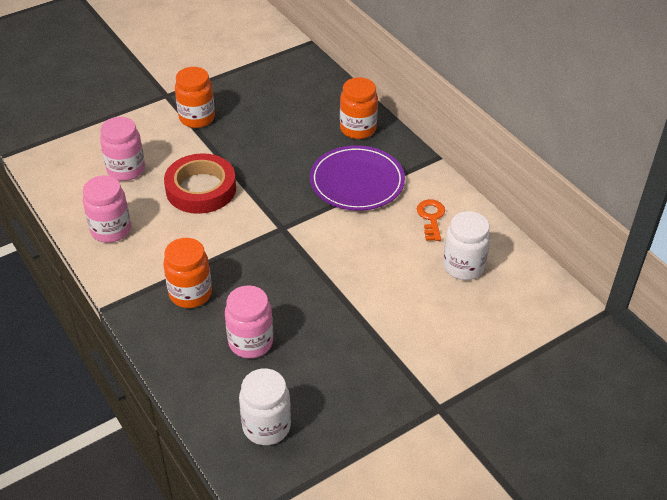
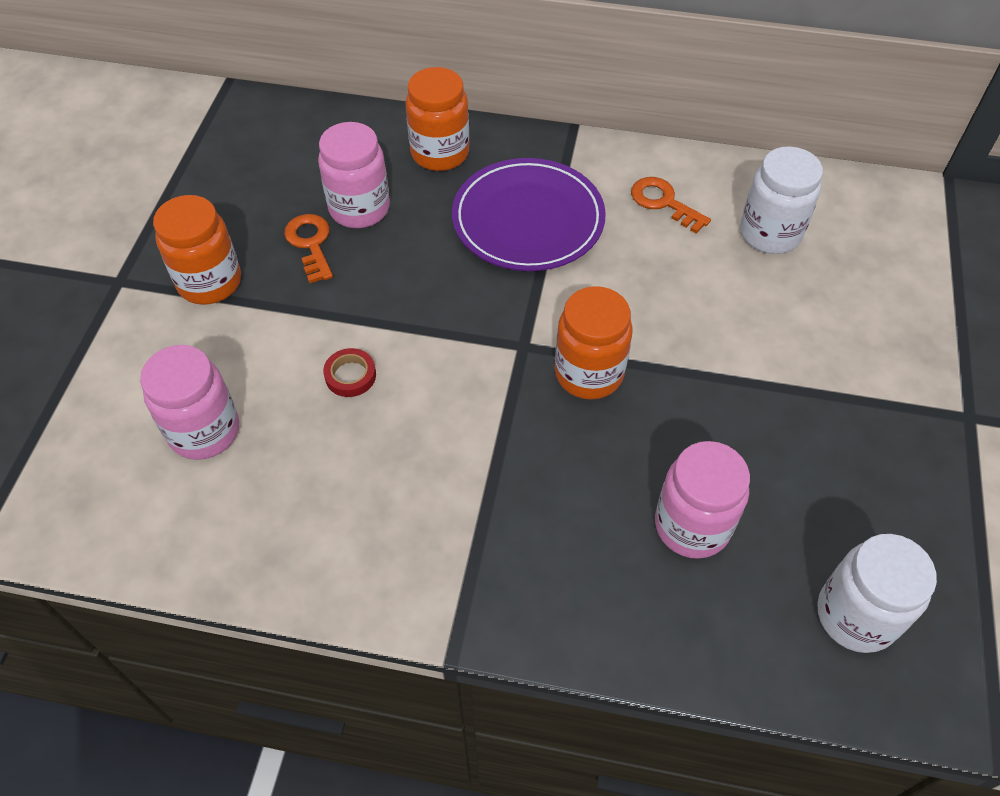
camera: 45 degrees left, 10 degrees up
pink jar [83,175,131,243] -> pink jar moved to [318,122,390,228]
orange jar [163,238,212,308] -> orange jar moved to [555,286,633,399]
red tape [164,153,236,214] -> red tape [323,348,376,397], size x0.41
none -> orange key [284,214,333,283]

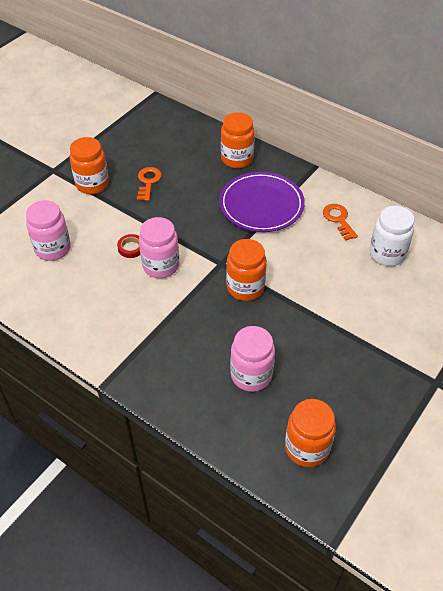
camera: 25 degrees right, 5 degrees down
pink jar [318,122,390,228] -> pink jar moved to [139,217,179,278]
white jar [817,534,937,653] -> orange jar [285,399,336,467]

